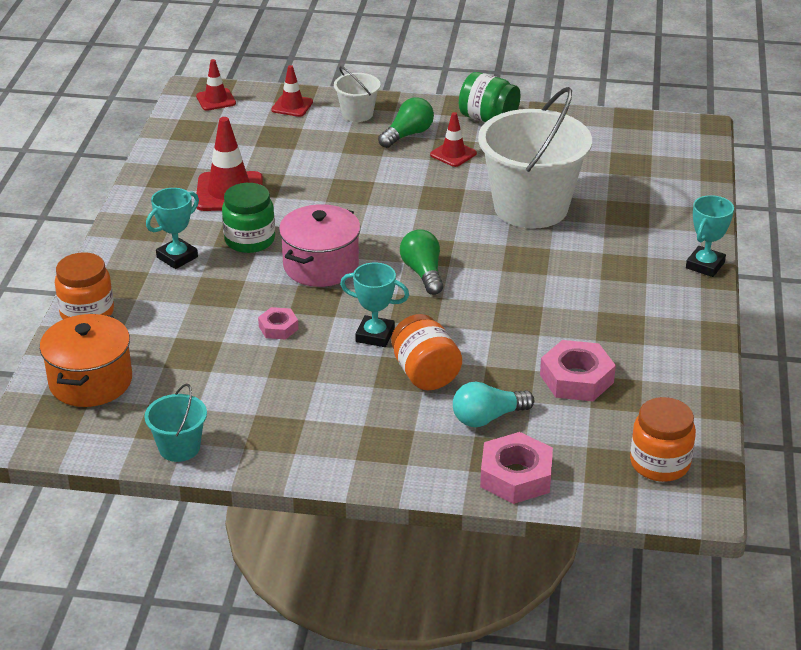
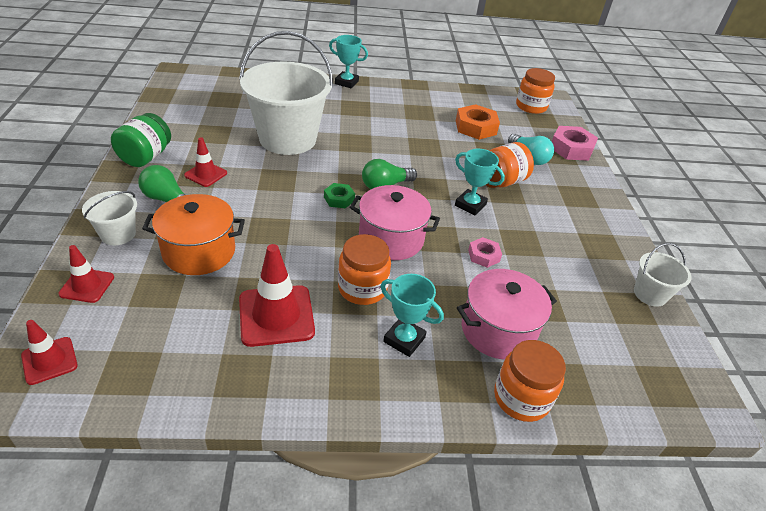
camera: 105 degrees left, 5 degrees up
orange pot [40,314,132,407] -> orange pot moved to [142,194,245,275]
turquoise bucket [144,384,207,462] -> white bucket [634,243,691,307]
green jar [222,183,275,253] -> orange jar [338,234,391,305]
turquoise trophy [340,262,409,347] -> turquoise trophy turned 60 degrees counterclockwise [455,149,505,215]
pink nut [540,340,616,401] -> orange nut [456,104,500,140]
none -> green nut [324,183,355,208]
none -> pink pot [457,269,557,360]

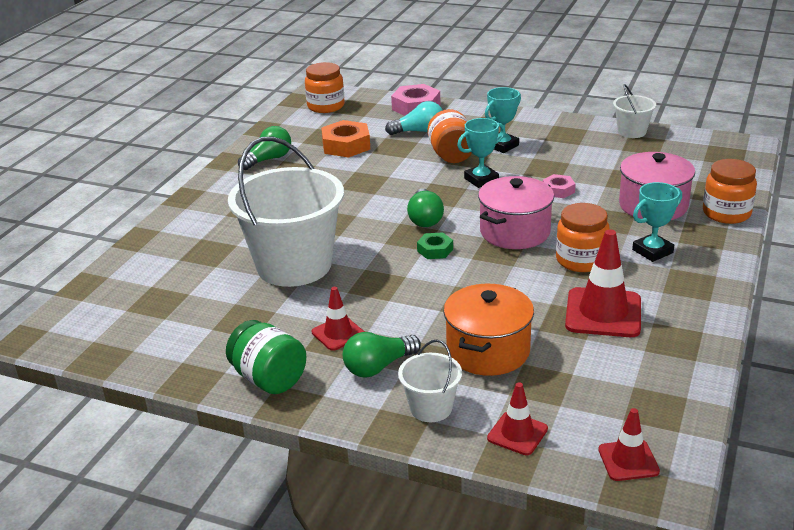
camera: 60 degrees left, 10 degrees down
turquoise trophy [329,35,368,88] -> turquoise trophy moved to [485,87,521,153]
none -> green light bulb [238,126,291,170]

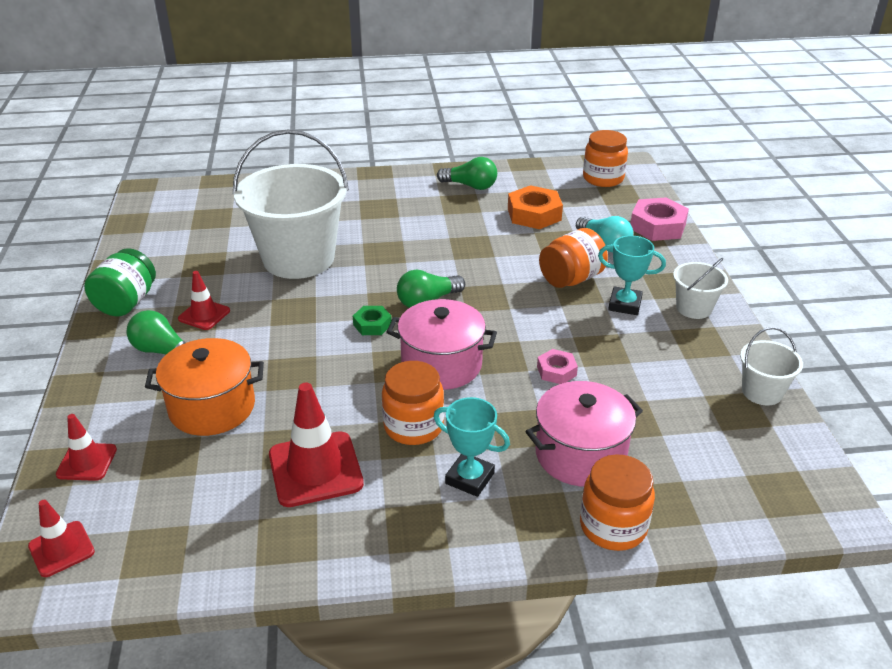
camera: 60 degrees right, 5 degrees up
white bucket [398,340,462,422] -> white bucket moved to [673,258,728,319]
turquoise trophy [457,118,505,188] -> none

